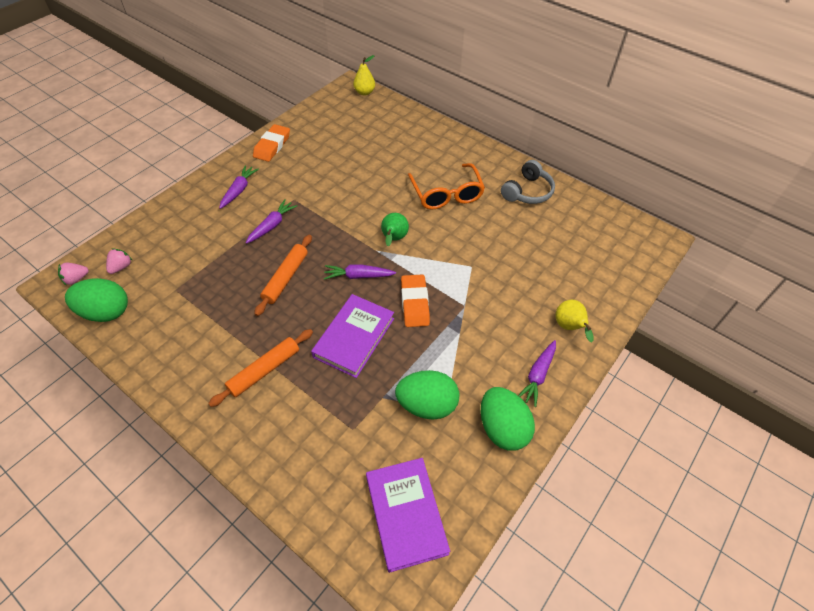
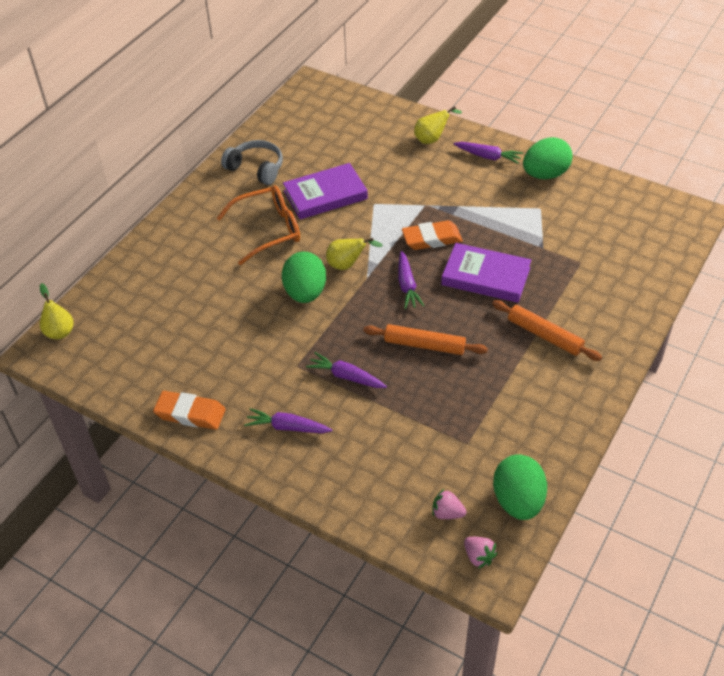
camera: 95 degrees left, 5 degrees down
purple book [366,458,450,573] -> purple book moved to [283,163,368,219]
green pear [381,213,409,246] -> yellow pear [326,238,383,270]
green egg [395,370,459,419] -> green egg moved to [282,252,326,303]

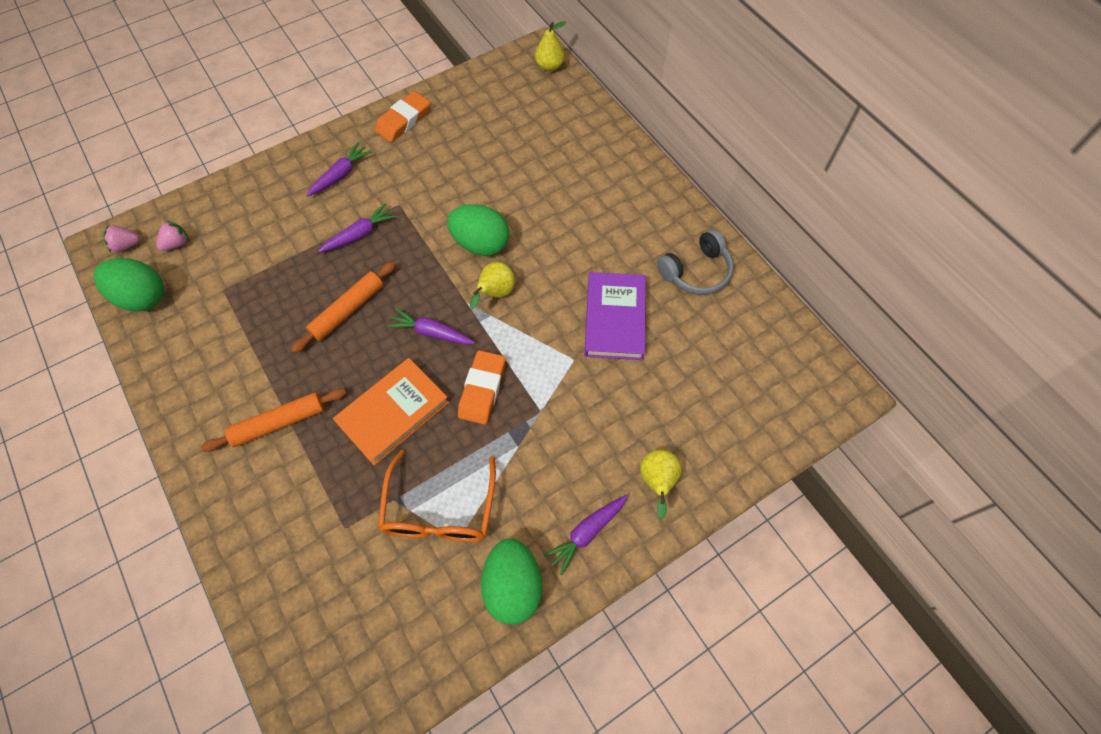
camera: 115 degrees right, 15 degrees up
orange glasses [217,185,300,265] -> orange glasses moved to [378,450,496,542]
purple book [441,243,531,303] -> orange book [333,358,449,466]

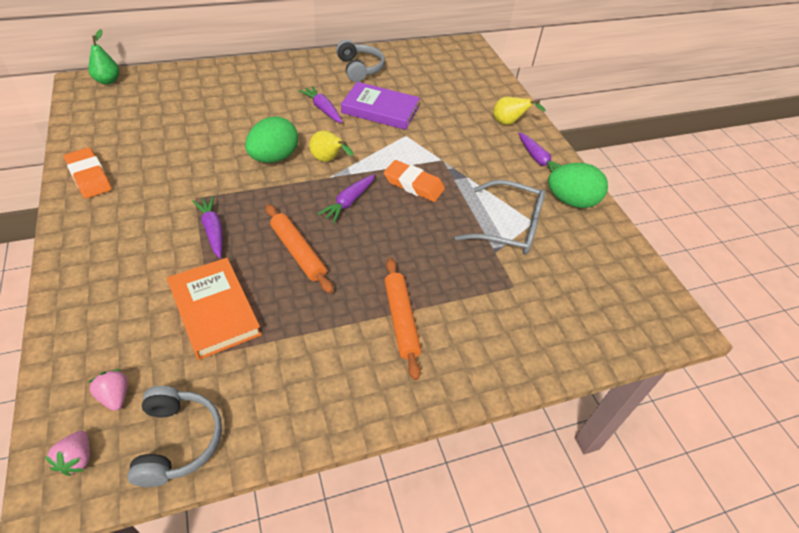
camera: 80 degrees left, 15 degrees down
green egg [94,258,164,311] -> grey headphones [127,386,222,487]
purple carrot [307,142,372,196] -> purple carrot moved to [299,86,343,123]
orange book [333,358,449,466] -> orange book moved to [167,258,262,360]
orange glasses [378,450,496,542] -> grey glasses [455,180,545,255]
yellow pear [535,21,566,71] -> green pear [89,29,119,85]

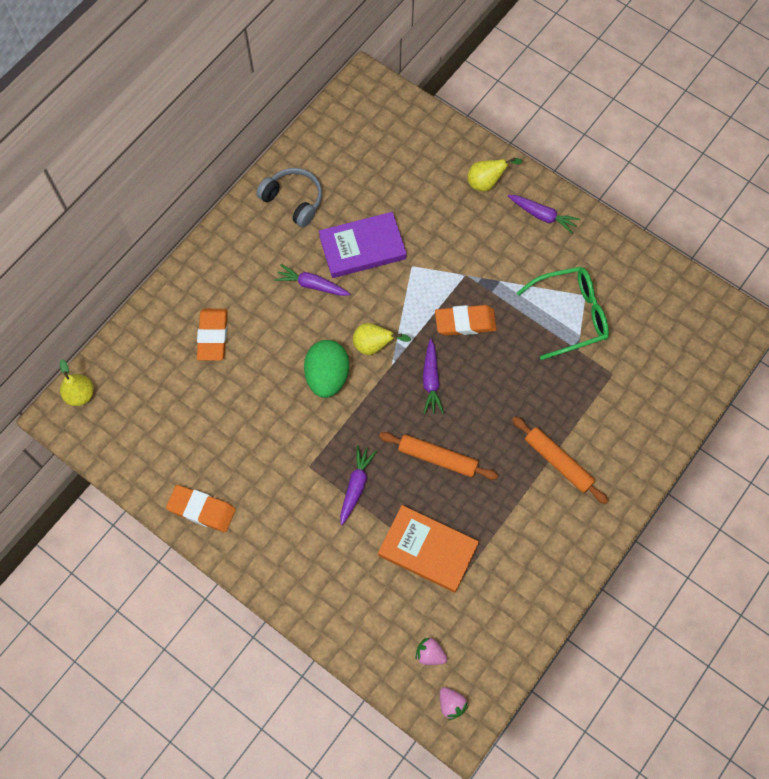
camera: 30 degrees left, 20 degrees up
green pear [89,29,119,85] -> yellow pear [60,359,94,406]
grey headphones [127,386,222,487] -> none
purple carrot [192,196,223,258] -> purple carrot turned 75 degrees clockwise [340,445,377,525]
grey glasses [455,180,545,255] -> green glasses [517,267,609,360]
green egg [548,163,608,208] -> none
none -> orange eraser [197,309,227,361]

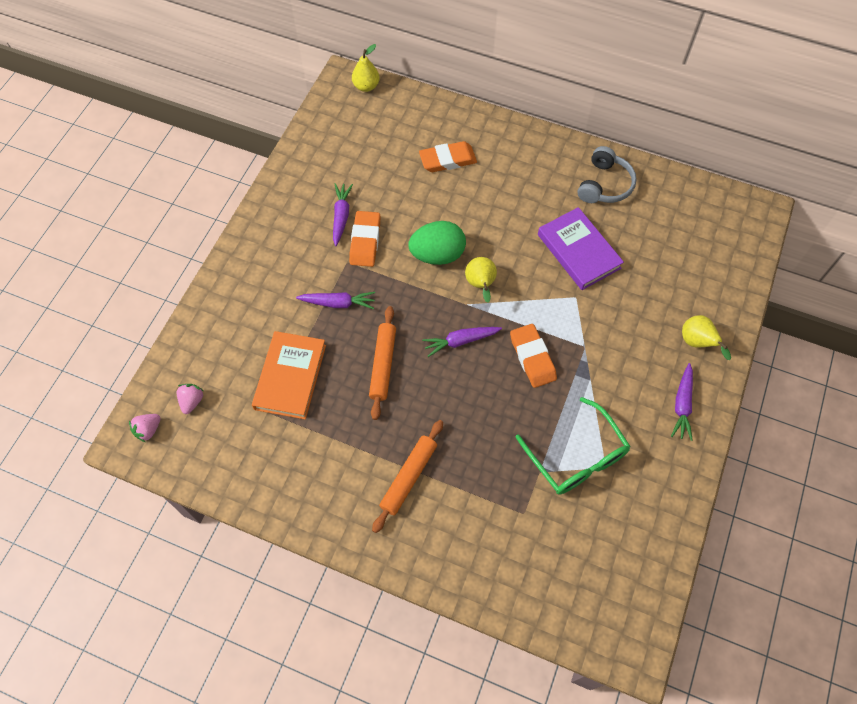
camera: 75 degrees right, 5 degrees down
orange eraser [166,485,236,532] -> orange eraser moved to [349,211,380,267]
purple carrot [274,264,350,296] -> purple carrot moved to [333,183,353,246]

